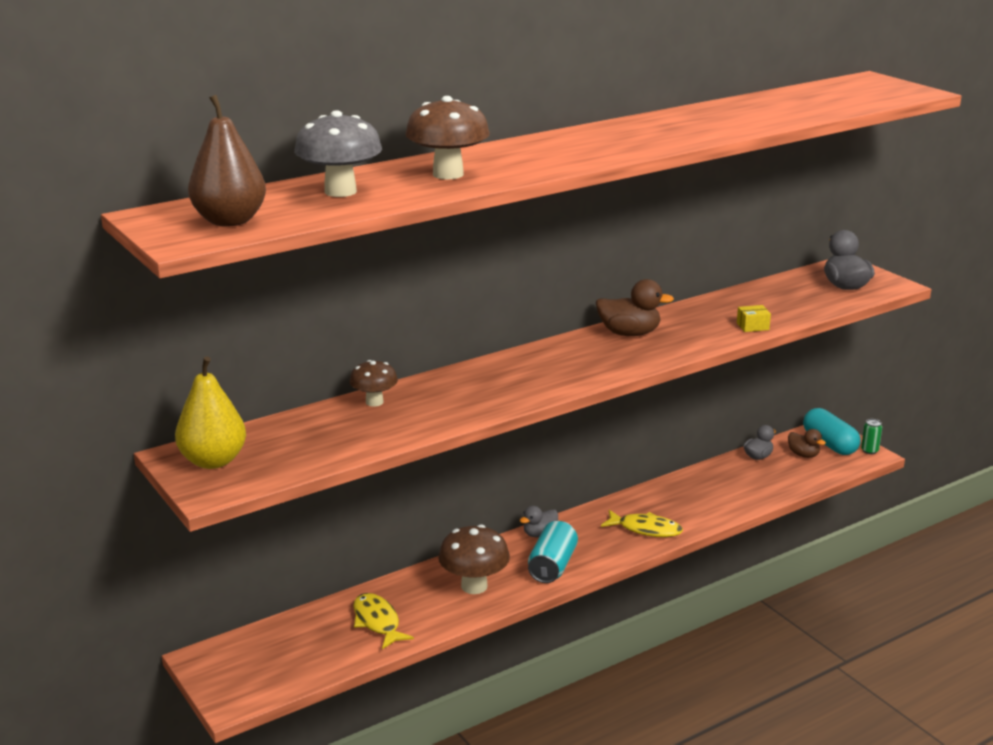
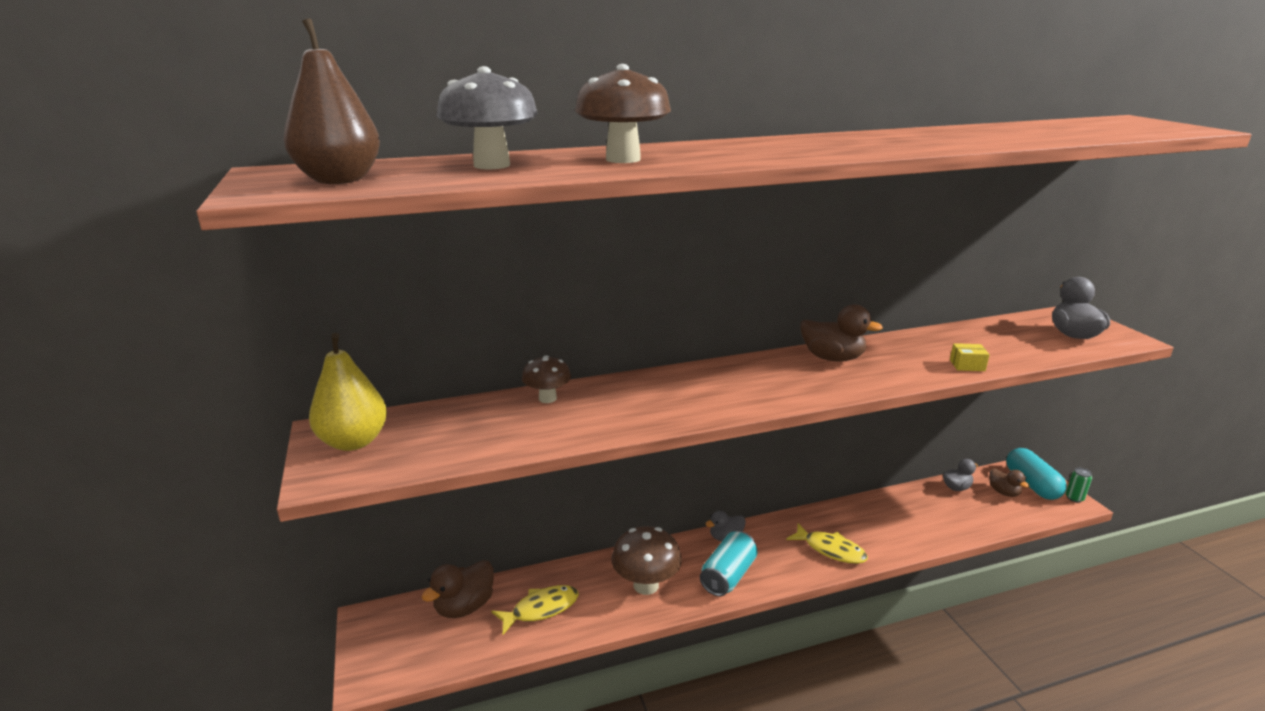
camera: 15 degrees right, 0 degrees up
yellow fish [353,593,414,649] -> yellow fish turned 75 degrees clockwise [491,585,579,635]
none -> brown duck [422,560,494,618]

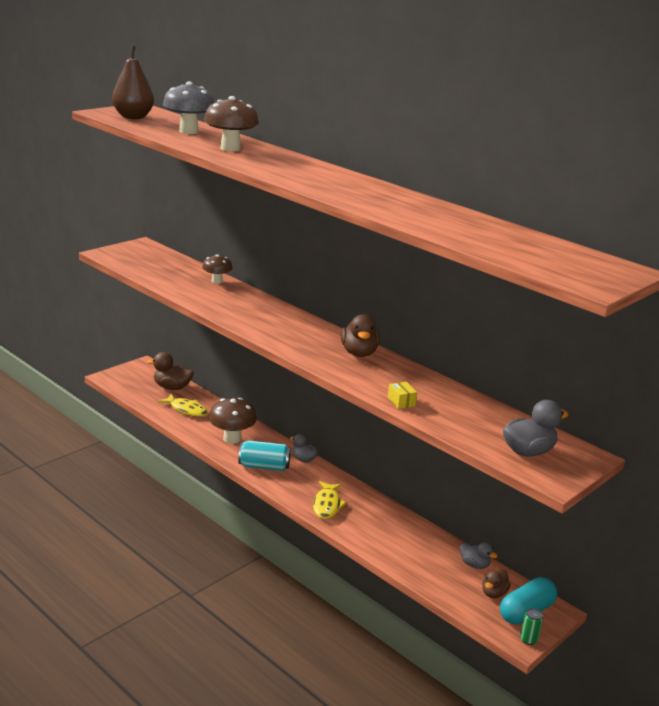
camera: 60 degrees right, 0 degrees up
yellow pear [309,333,387,451] -> none

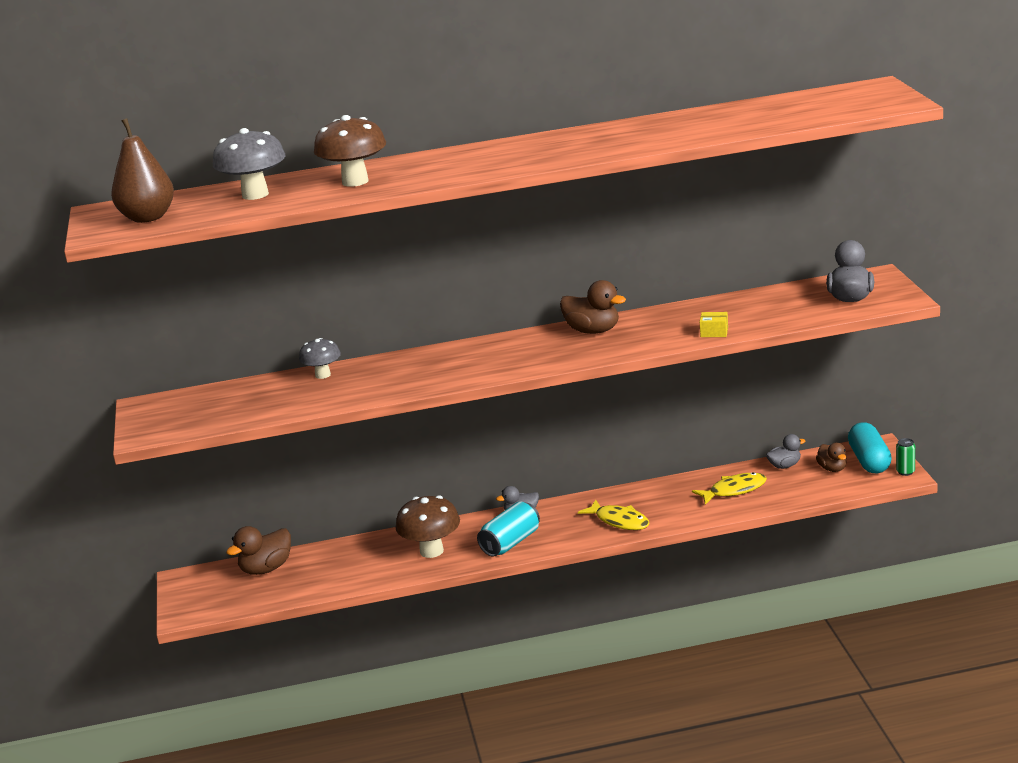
camera: 50 degrees left, 0 degrees up
yellow fish [157,393,208,417] -> yellow fish moved to [692,472,767,505]
brown mushroom [202,254,233,284] -> grey mushroom [299,338,341,379]

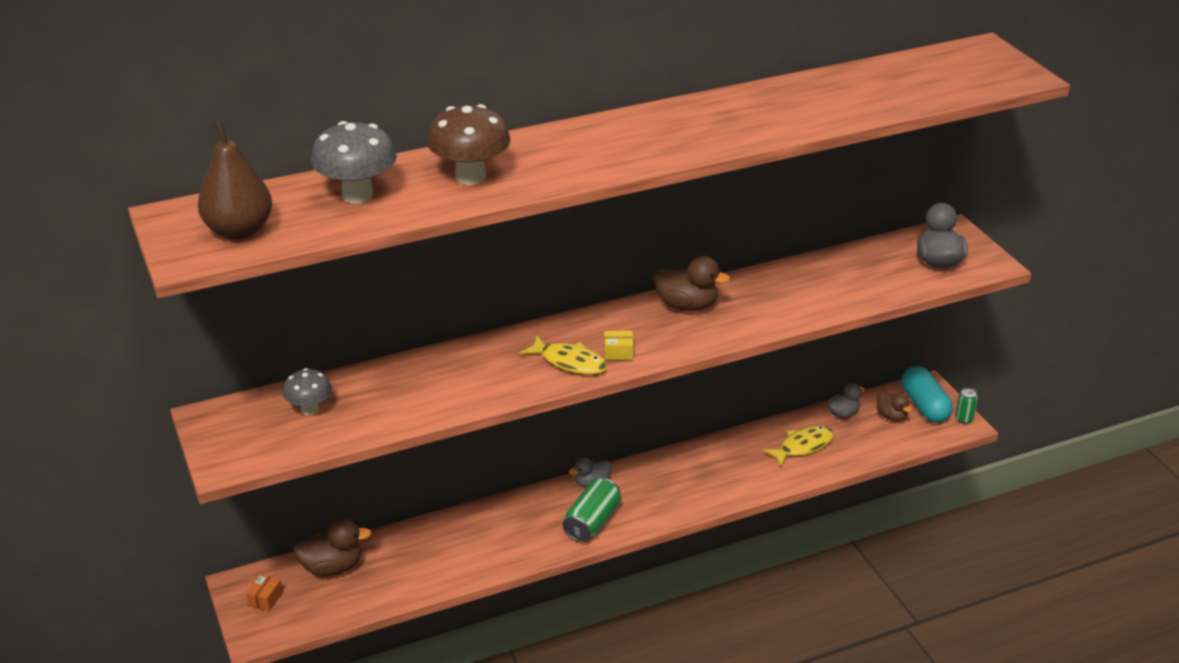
camera: 15 degrees left, 10 degrees up
brown duck [226,526,291,575] -> brown duck turned 135 degrees counterclockwise [293,518,372,576]
grey mushroom [299,338,341,379] -> grey mushroom moved to [283,368,332,415]
brown mushroom [395,495,460,558] -> none
turquoise can [477,501,540,557] -> green can [563,478,621,543]
yellow fish [578,499,650,530] -> yellow fish moved to [520,335,607,375]
yellow box [700,312,728,337] -> yellow box moved to [604,330,633,360]
none -> orange box [246,574,283,611]

